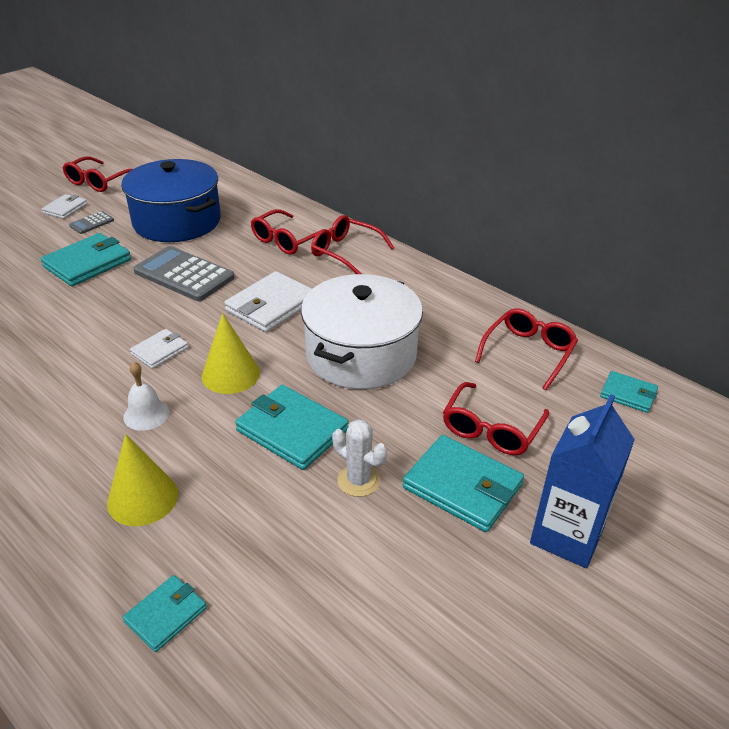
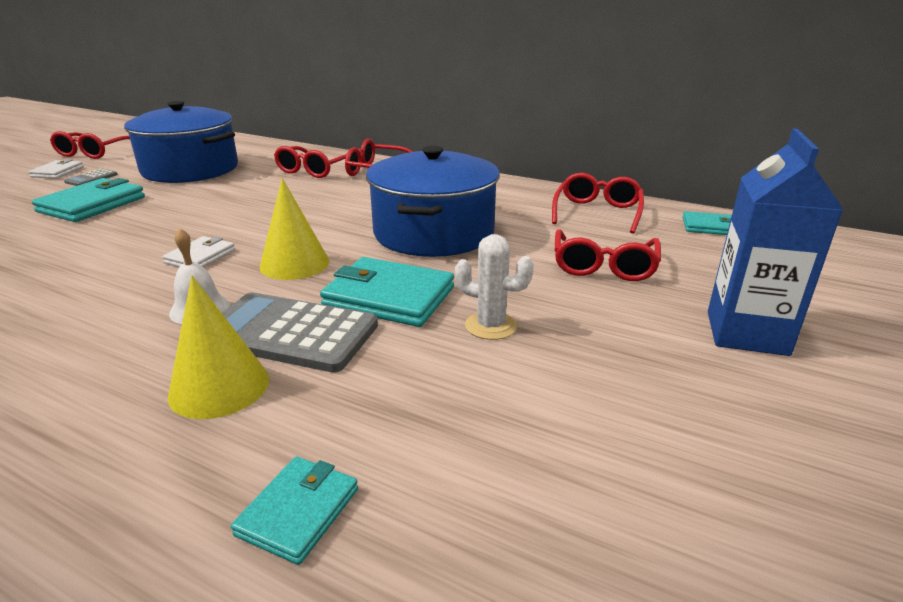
camera: 15 degrees left, 10 degrees down
grey calculator [134,246,235,301] -> grey calculator moved to [222,292,378,373]
white wallet [224,271,312,332] -> none
white pot [301,274,423,389] -> blue pot [366,146,500,257]
turquoise wallet [402,435,524,532] -> none

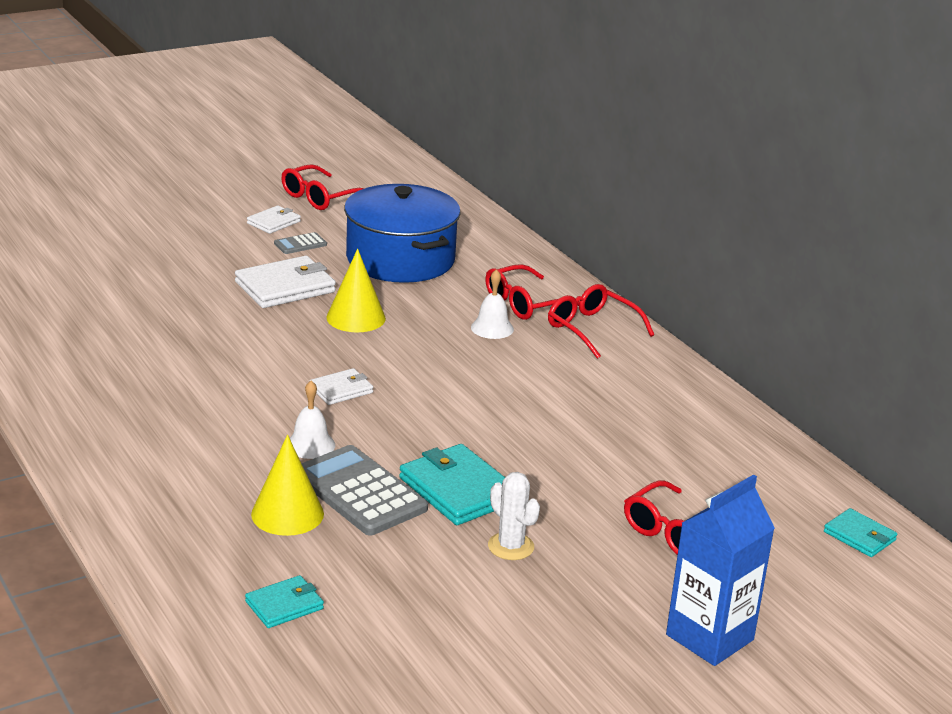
camera: 30 degrees right, 0 degrees up
turquoise wallet [32,178,145,222] -> white wallet [235,256,336,308]
yellow cone [260,178,329,280] -> yellow cone moved to [326,249,386,332]
blue pot [366,146,500,257] -> none
red glasses [552,173,644,234] -> none
none -> white bell [471,269,514,339]

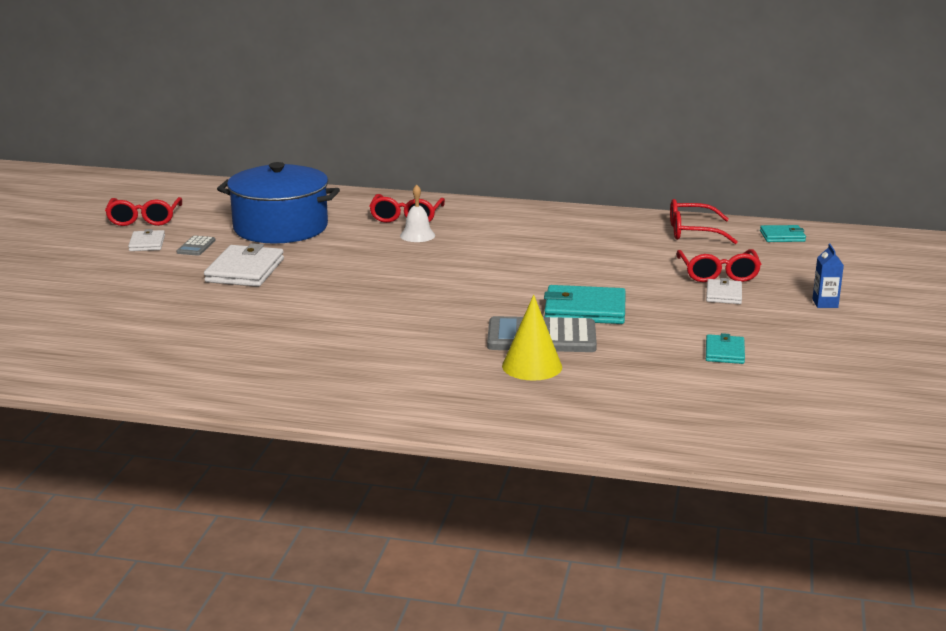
camera: 45 degrees left, 5 degrees down
turquoise wallet [245,575,324,628] -> turquoise wallet moved to [706,333,745,364]
white bell [290,381,335,459] -> none
white wallet [309,368,373,405] -> white wallet moved to [706,278,742,304]
yellow cone [326,249,386,332] -> none
white cactus [488,472,540,560] -> none
red glasses [548,284,654,359] -> red glasses moved to [670,199,738,244]
blue carton [666,474,775,666] -> blue carton [812,244,844,308], size x0.48

